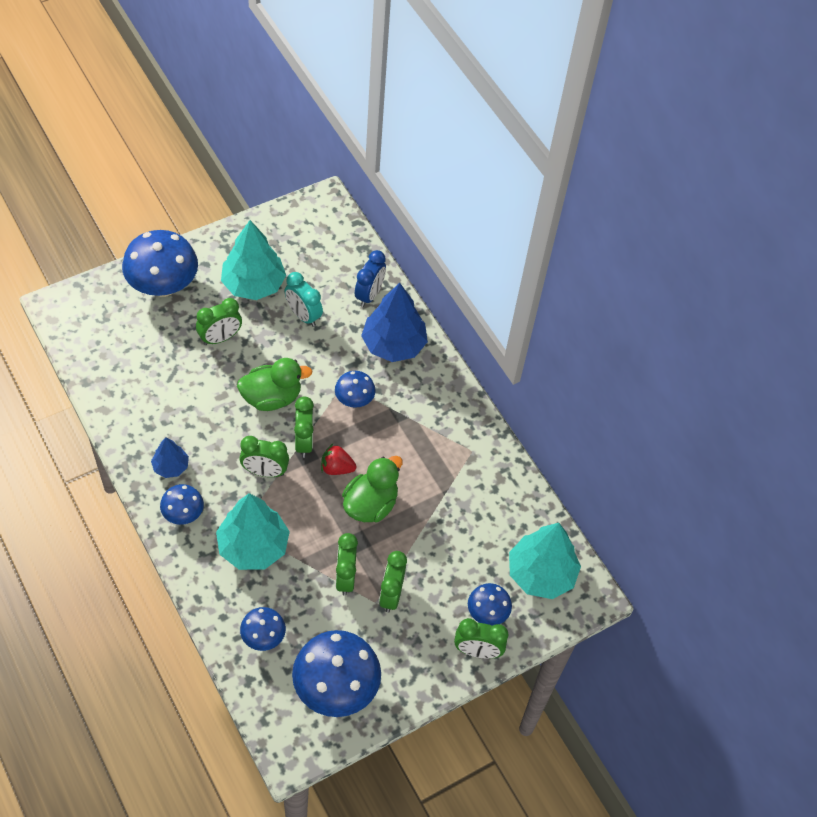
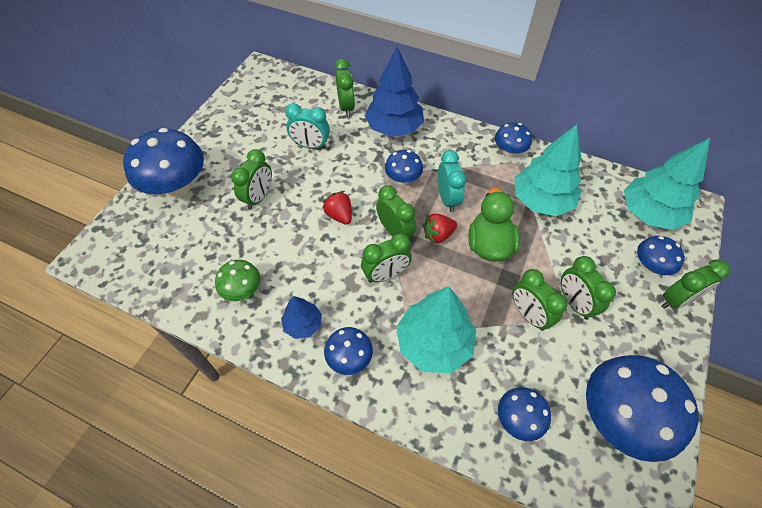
camera: 30 degrees left, 0 degrees up
turquoise tree [221,220,286,300] -> turquoise tree moved to [514,124,581,216]
green duck [237,358,312,411] -> red strawberry [322,191,352,225]
blue clock [355,250,386,307] -> green clock [334,59,355,117]
none -> green mushroom [215,260,261,301]
none -> turquoise clock [438,150,466,212]
none -> blue mushroom [495,122,532,157]

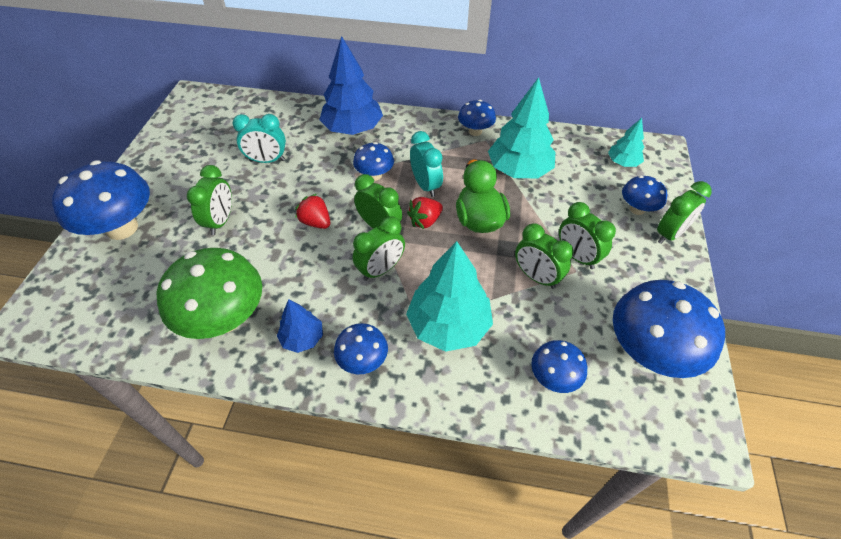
camera: 15 degrees left, 5 degrees down
green mushroom [215,260,261,301] -> green mushroom [157,248,262,339], size x1.90
green clock [334,59,355,117] -> none
turquoise tree [624,138,710,230] -> turquoise tree [608,118,644,167], size x0.53

